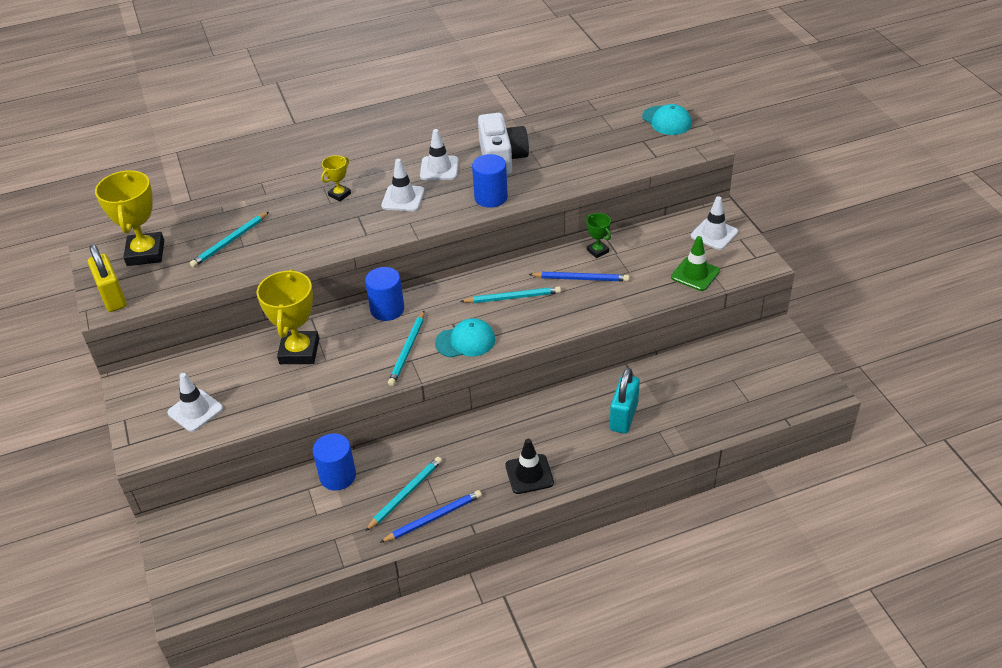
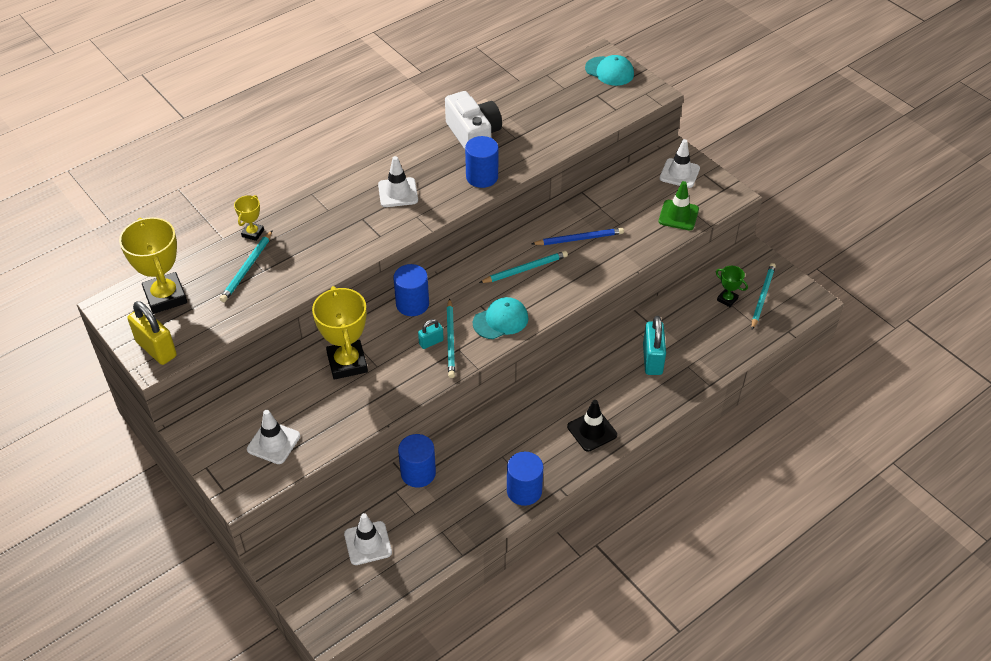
camera: 20 degrees left, 5 degrees up
yellow trophy [321,155,351,201] -> yellow trophy moved to [234,195,264,241]
turquoise pencil [365,457,442,531] -> turquoise pencil moved to [752,263,776,330]
blue pencil [380,490,482,543] -> blue cylinder [507,452,543,506]
white traffic cone [420,129,459,180] -> white traffic cone moved to [344,513,392,565]
green trophy [586,213,611,258] -> green trophy moved to [716,266,748,307]
none -> turquoise padlock [418,319,444,349]

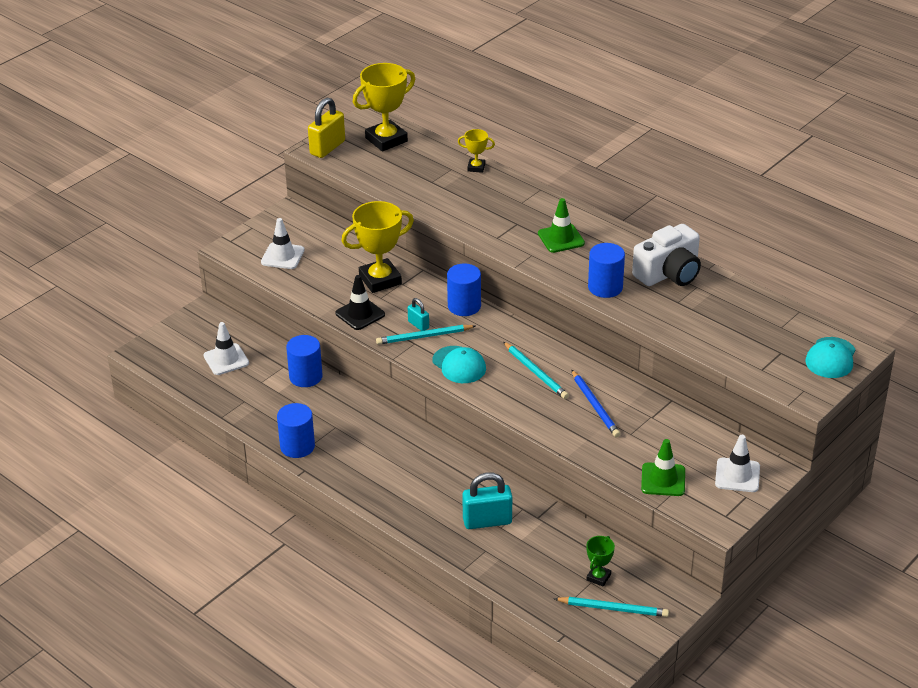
camera: 80 degrees right, 10 degrees down
turquoise pencil [220,230,273,302] -> none
white traffic cone [378,156,418,207] -> green traffic cone [538,198,585,253]
black traffic cone [567,400,617,451] -> black traffic cone moved to [335,275,385,330]

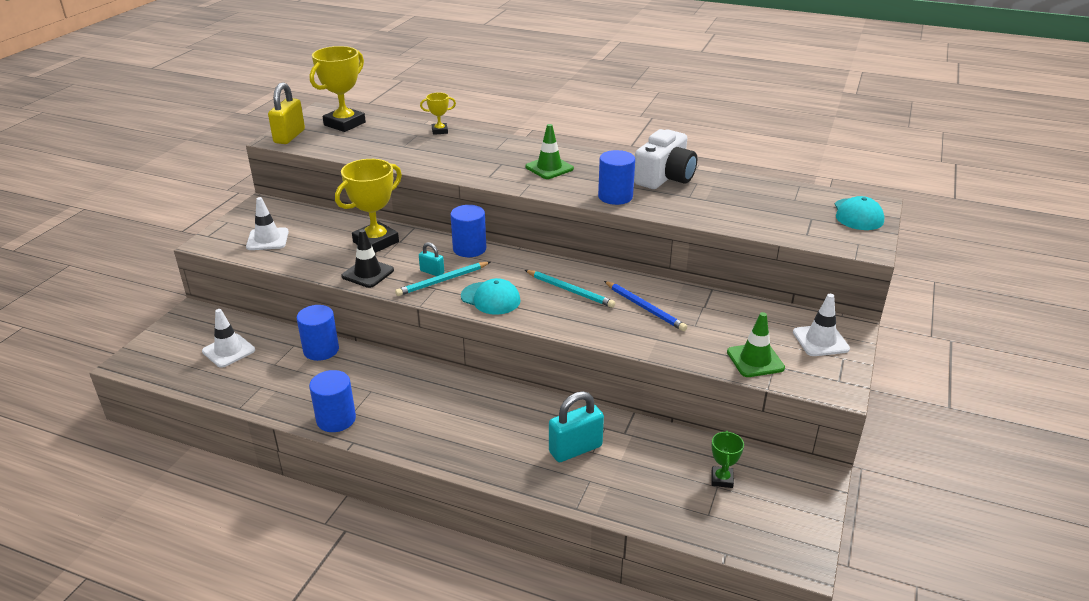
camera: 20 degrees left, 5 degrees down
turquoise pencil [554,597,669,617] -> none

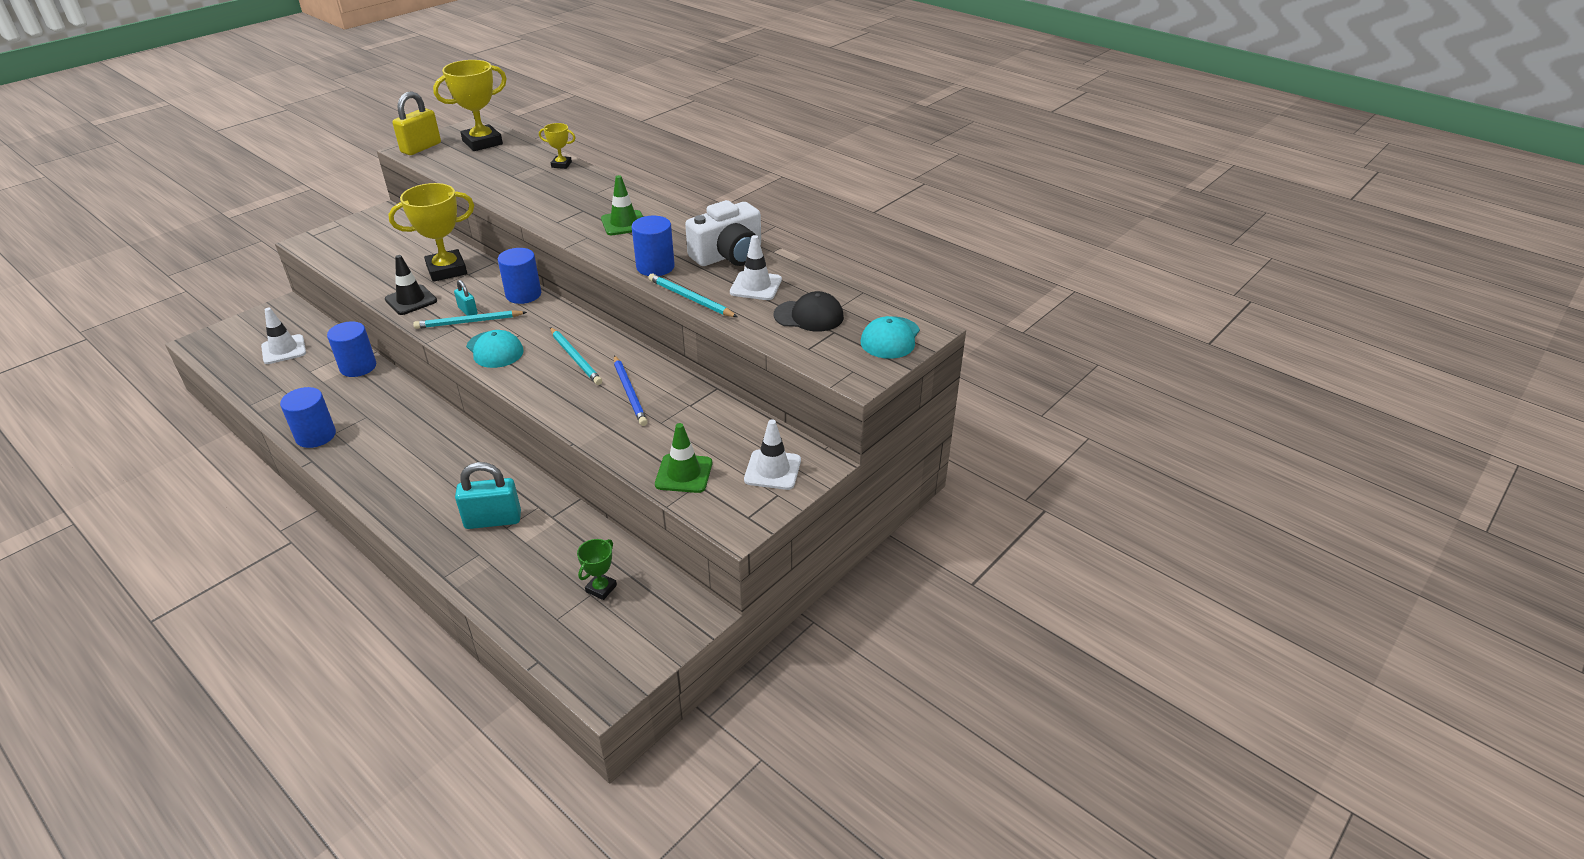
camera: 20 degrees right, 5 degrees up
white traffic cone [246,197,289,250] -> white traffic cone moved to [730,235,782,300]
none -> turquoise pencil [648,273,737,317]
none -> black cap [774,291,844,332]

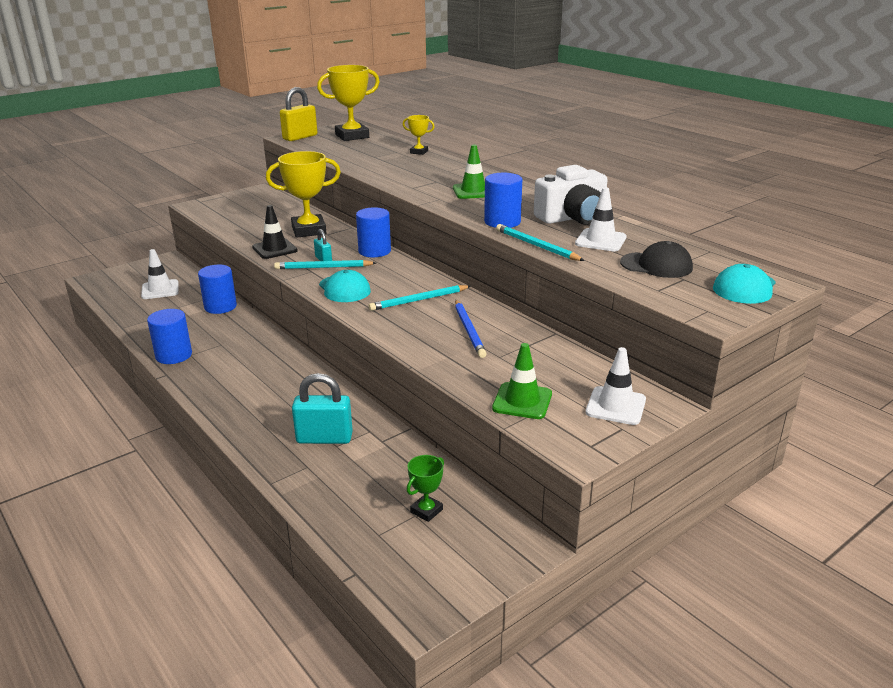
camera: 10 degrees right, 10 degrees down
turquoise pencil [550,327,602,385] -> turquoise pencil turned 90 degrees clockwise [369,285,470,311]

